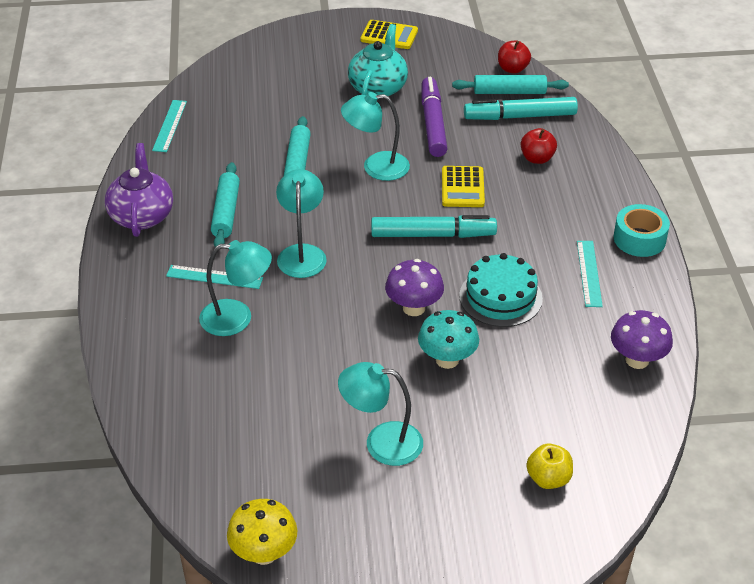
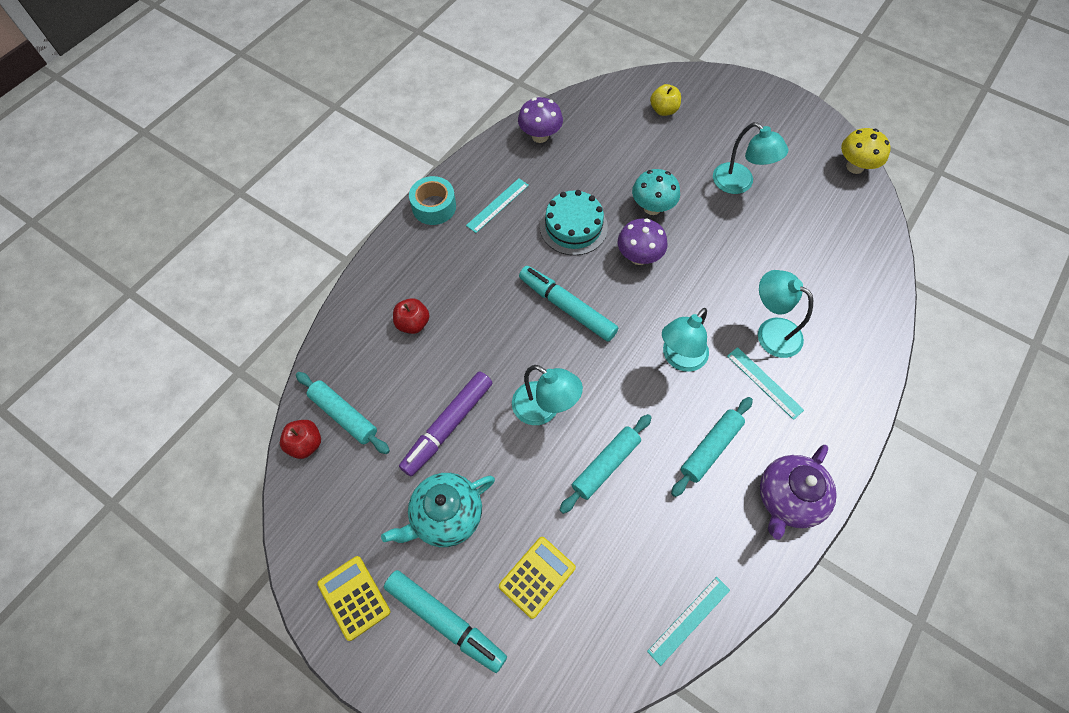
camera: 140 degrees left, 20 degrees up
yellow calculator [442,166,485,207] -> yellow calculator moved to [499,537,576,619]
turquoise marker [464,97,578,120] -> turquoise marker moved to [384,570,507,673]

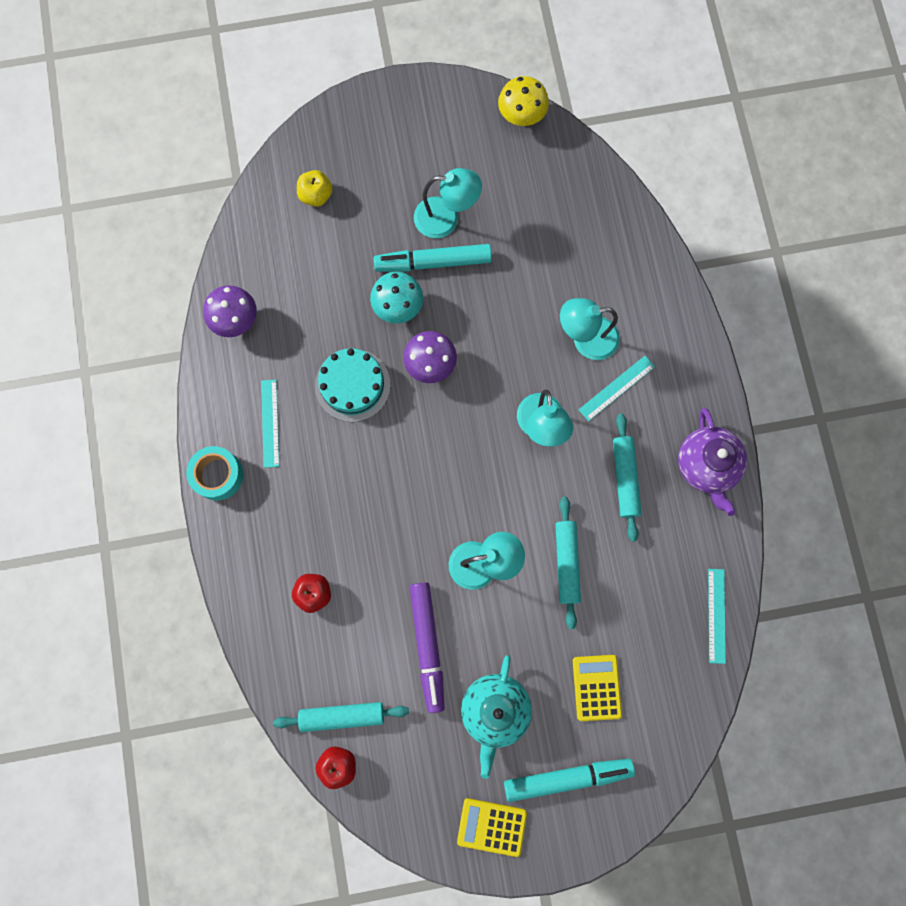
camera: 45 degrees left, 15 degrees up
turquoise marker [519,266,618,342] -> turquoise marker moved to [374,244,492,272]
turquoise ruler [727,347,804,420] -> turquoise ruler turned 45 degrees counterclockwise [579,356,655,421]

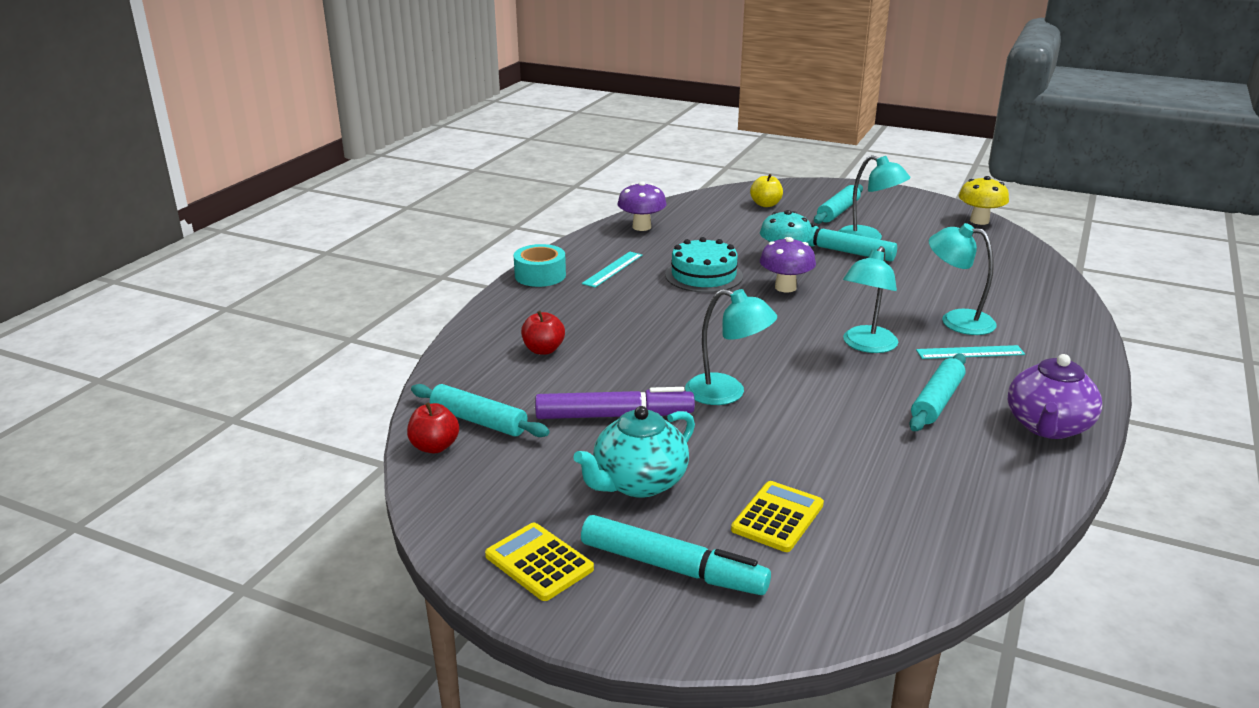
camera: 35 degrees right, 50 degrees down
purple marker [410,582,445,713] -> purple marker turned 120 degrees counterclockwise [535,387,695,419]
turquoise rolling pin [555,497,581,629] -> turquoise rolling pin moved to [814,184,863,224]
turquoise ruler [708,569,726,664] -> none

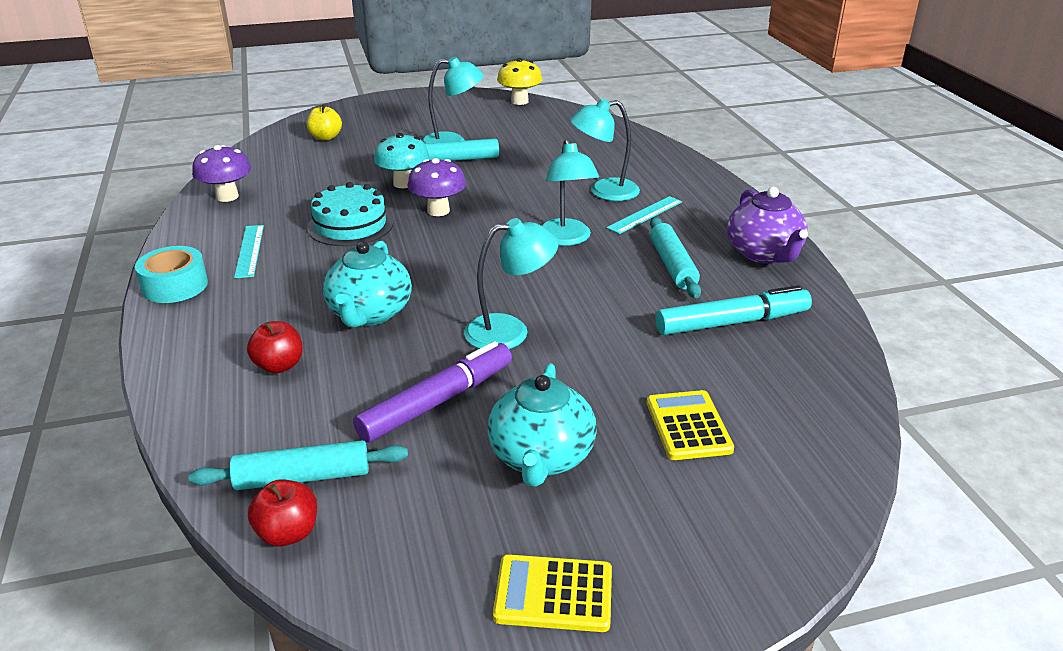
camera: 40 degrees left, 5 degrees up
turquoise marker [581,515,771,595] -> turquoise marker moved to [656,285,812,335]
turquoise rolling pin [814,184,863,224] -> none
none -> turquoise teapot [323,241,412,327]

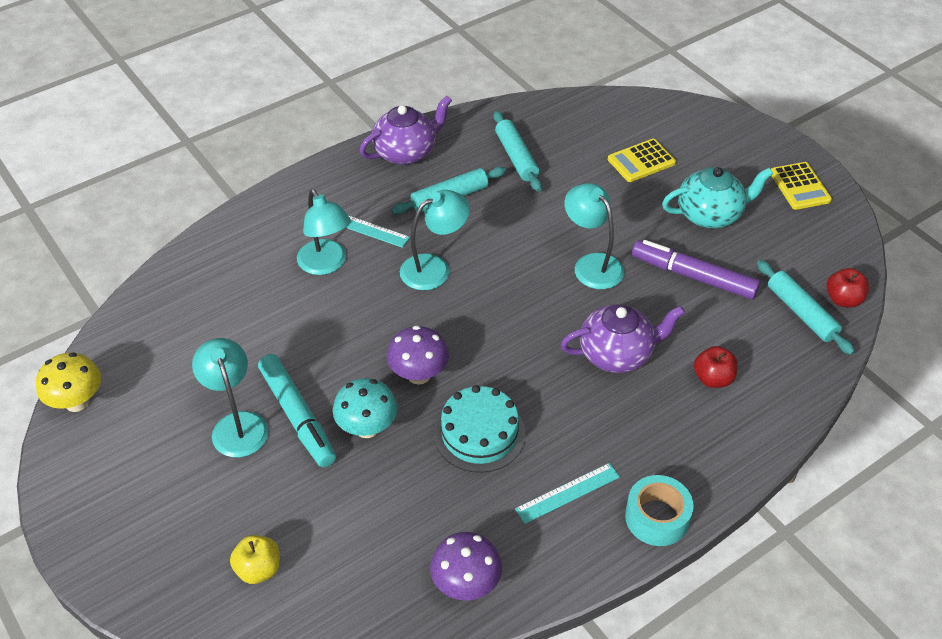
camera: 110 degrees left, 15 degrees up
turquoise teapot [323,241,412,327] -> purple teapot [560,304,685,373]
turquoise marker [656,285,812,335] -> turquoise rolling pin [493,111,542,191]

